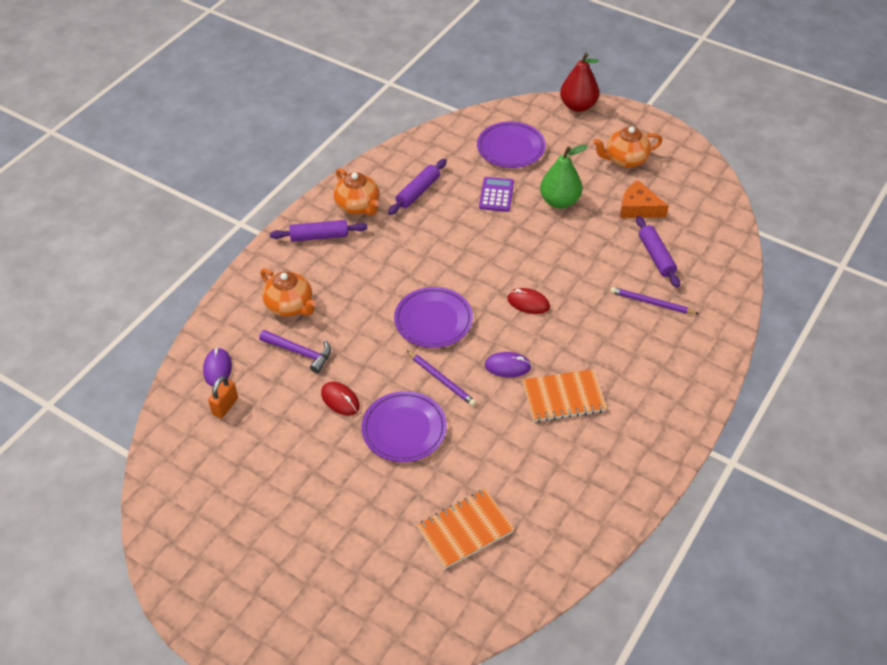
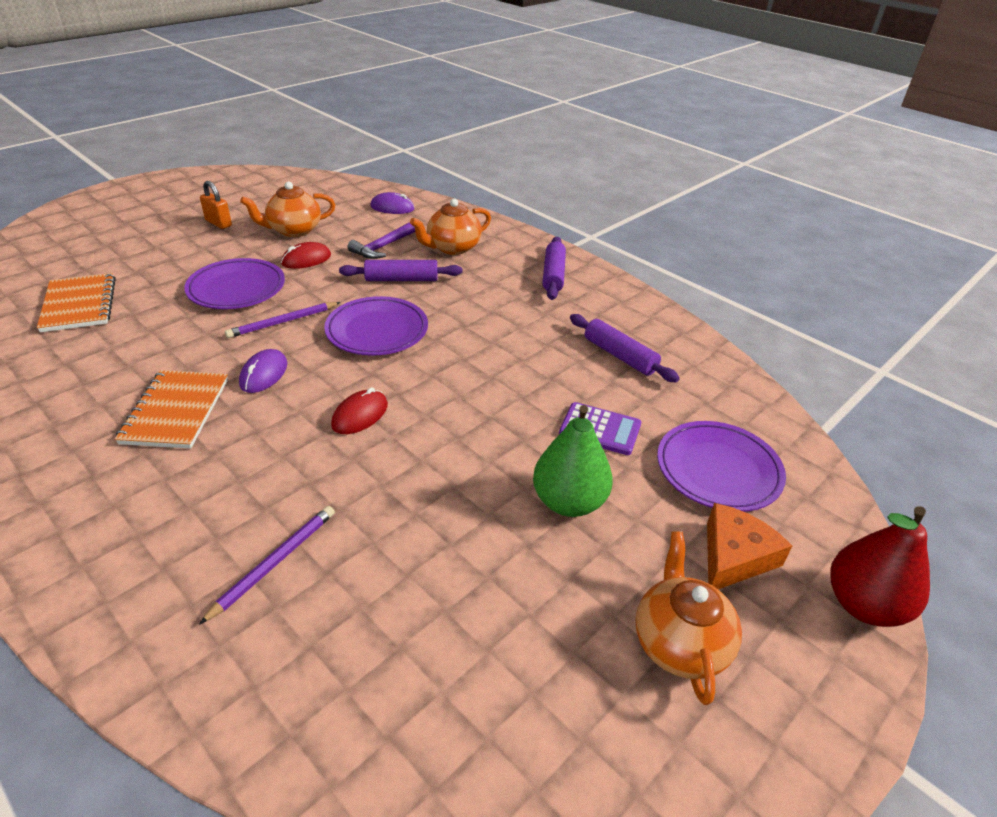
camera: 100 degrees right, 10 degrees down
orange padlock [208,376,238,418] -> orange padlock moved to [200,181,232,229]
orange teapot [333,168,379,216] -> orange teapot moved to [240,181,335,237]
orange cheese [620,180,669,218] -> orange cheese moved to [707,503,792,589]
purple rolling pin [636,216,680,288] -> purple rolling pin moved to [339,260,462,281]

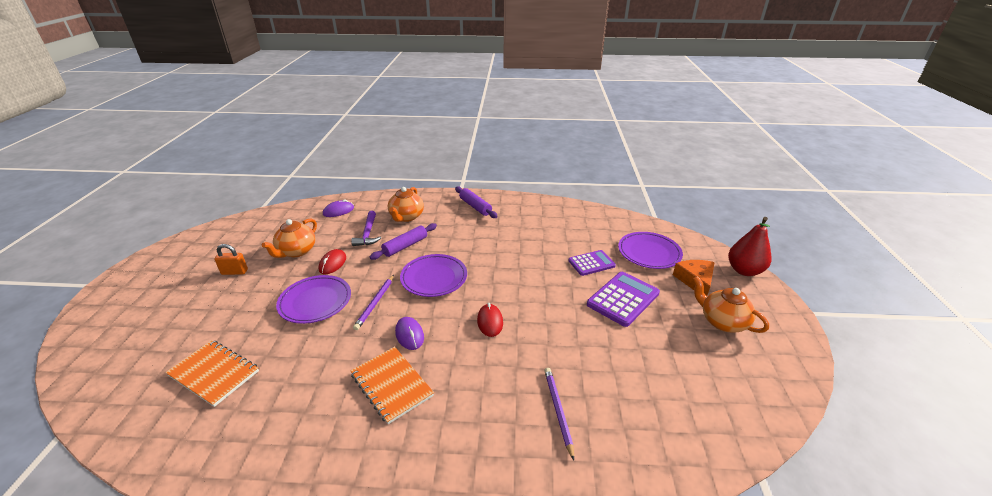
camera: 40 degrees left, 5 degrees down
green pear [533,405,613,517] -> purple calculator [587,272,660,327]
purple rolling pin [570,314,680,382] -> none

